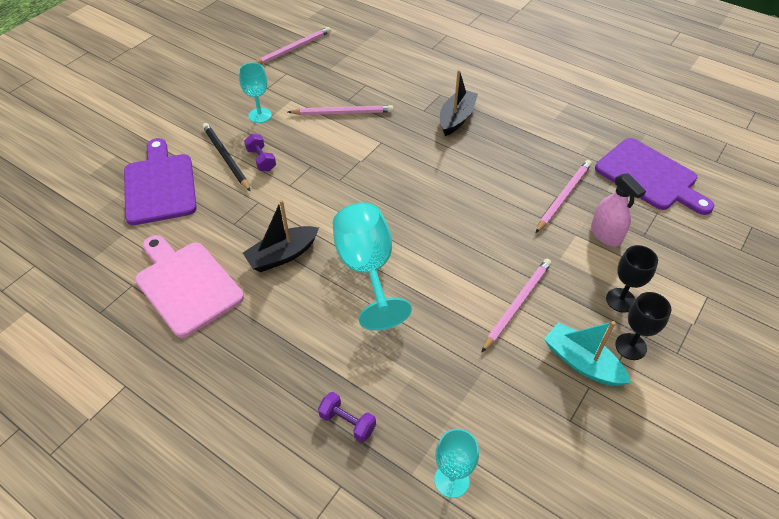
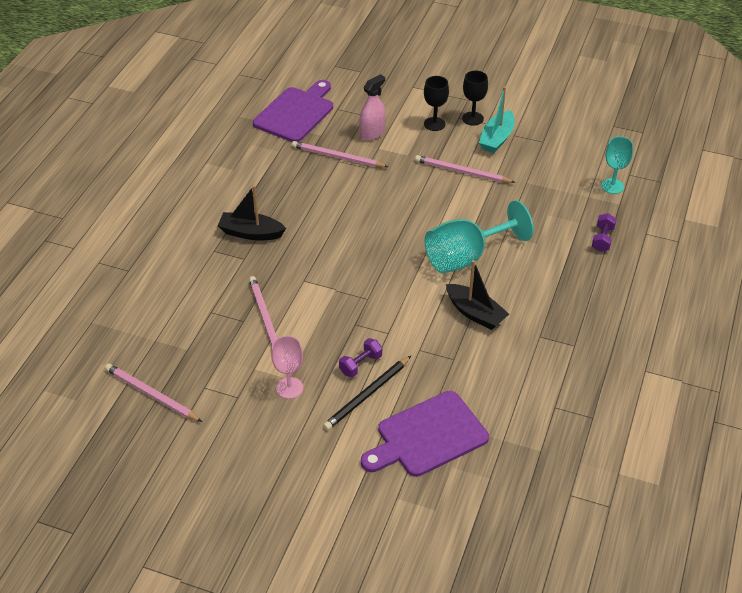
camera: 105 degrees left, 5 degrees down
pink cutting board [135,235,244,338] -> none
turquoise goblet [239,62,272,123] -> pink goblet [271,336,303,399]

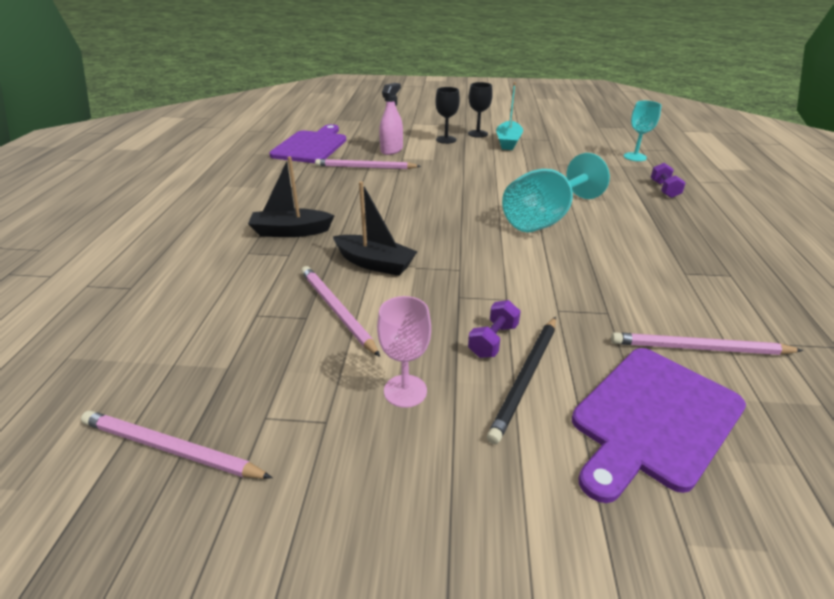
camera: 15 degrees left, 10 degrees down
pink pencil [415,155,516,183] -> pink pencil moved to [611,332,803,355]
black boat [446,260,509,330] -> black boat moved to [333,181,418,276]

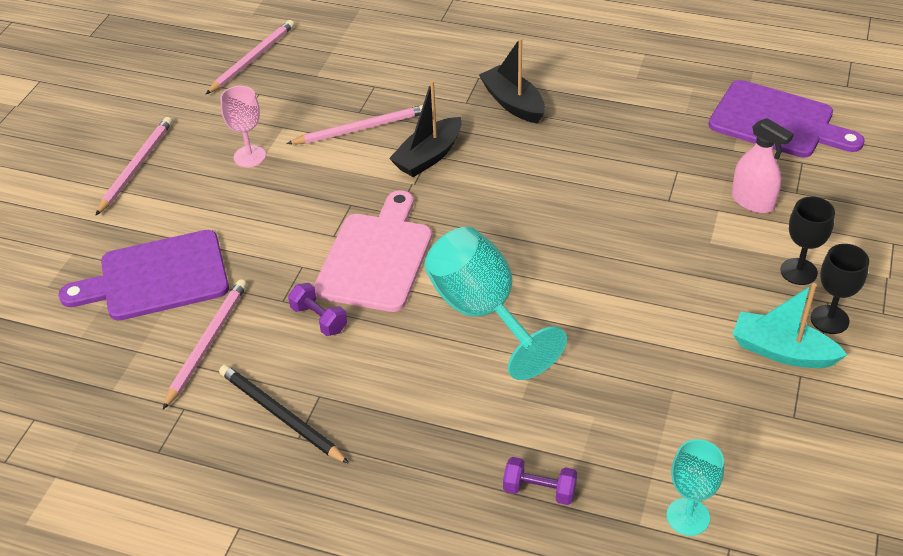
camera: 105 degrees right, 10 degrees up
black boat [248,156,334,237] -> black boat turned 45 degrees counterclockwise [479,38,545,124]
pink pencil [315,159,421,169] -> pink pencil moved to [95,117,172,216]
purple dumbbell [468,300,521,358] -> purple dumbbell moved to [288,283,347,336]
black pencil [487,317,556,444] -> black pencil moved to [219,365,350,464]
purple cutting board [572,348,746,503] -> purple cutting board turned 75 degrees counterclockwise [59,230,229,320]
none -> pink cutting board [314,190,432,312]

